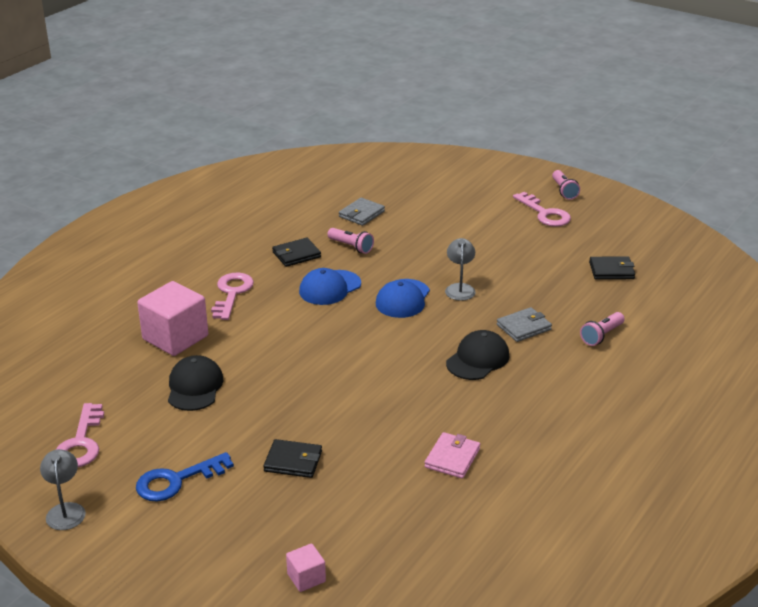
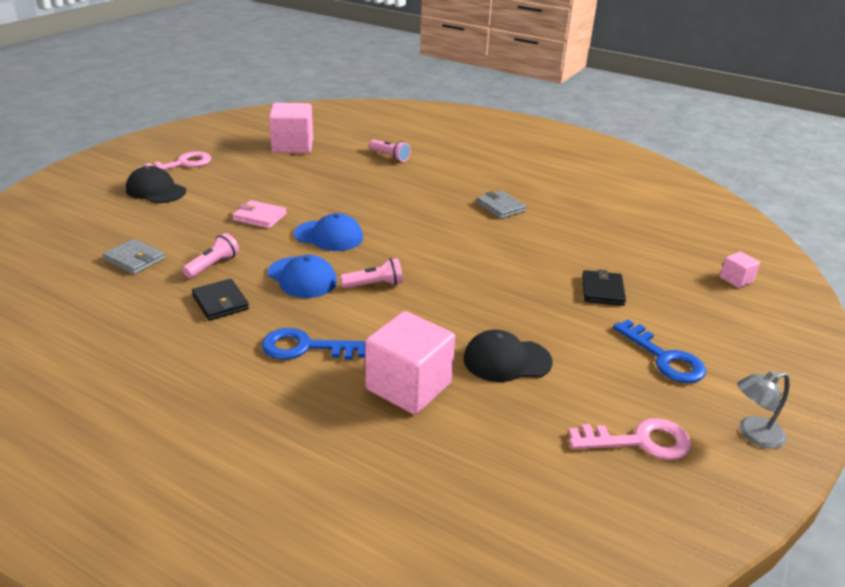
camera: 95 degrees left, 0 degrees up
pink key [211,273,254,320] -> blue key [262,328,365,360]
pink wallet [424,432,480,479] -> pink wallet moved to [232,200,287,228]
grey lamp [445,238,476,301] -> none
black cap [446,330,510,380] -> black cap moved to [126,166,186,203]
grey wallet [496,307,552,342] -> grey wallet moved to [476,191,526,219]
pink flashlight [552,170,580,200] -> pink flashlight moved to [340,258,403,289]
black wallet [589,256,635,280] -> pink cube [269,103,313,153]

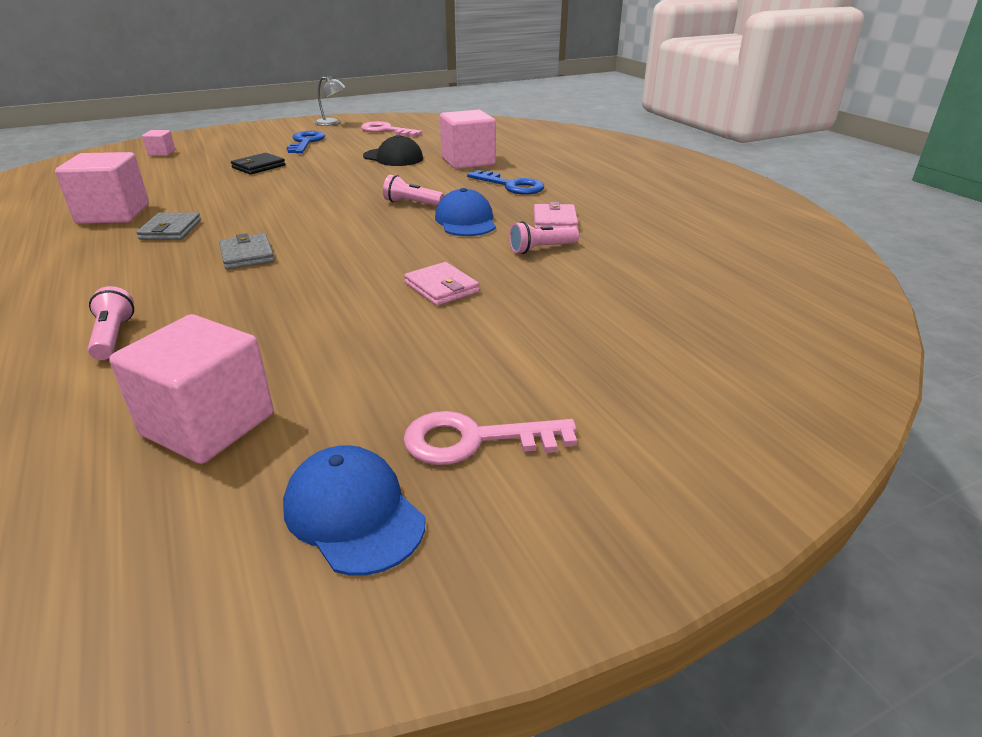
camera: 145 degrees left, 0 degrees up
grey wallet [103,239,165,275] -> grey wallet moved to [219,233,275,269]
black cap [126,166,186,203] -> none
black wallet [192,279,249,321] -> pink wallet [534,202,578,229]
blue cap [294,213,363,251] -> blue cap moved to [283,445,425,576]
none -> pink cube [55,152,149,224]

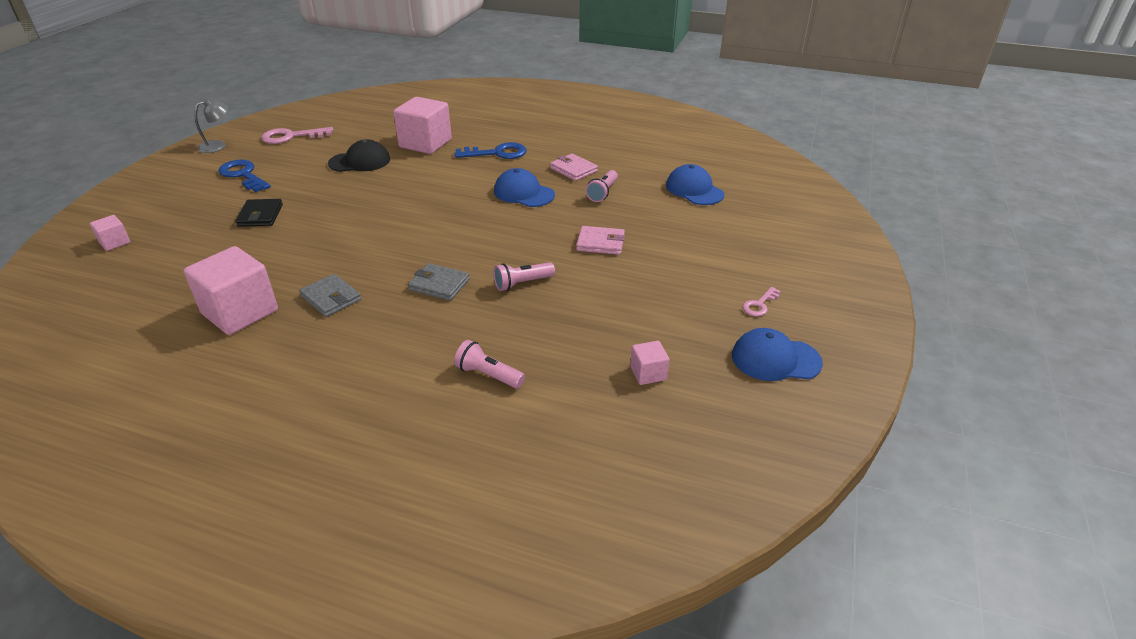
camera: 45 degrees left, 5 degrees up
pink cube [109,314,274,464] -> pink cube [630,341,670,385], size x0.48
pink flashlight [383,175,444,206] -> pink flashlight moved to [493,262,555,291]
pink key [403,411,577,465] -> pink key [742,287,781,316], size x0.56
none -> blue cap [666,164,725,205]

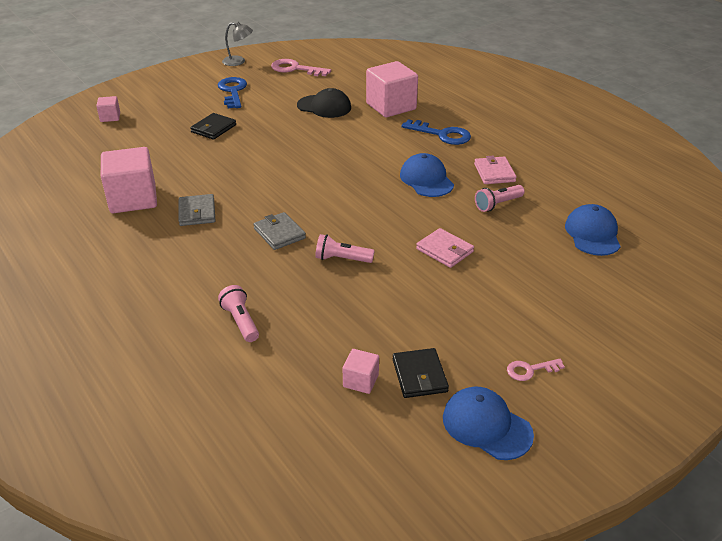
camera: 35 degrees right, 0 degrees up
none -> black wallet [393,348,449,398]

